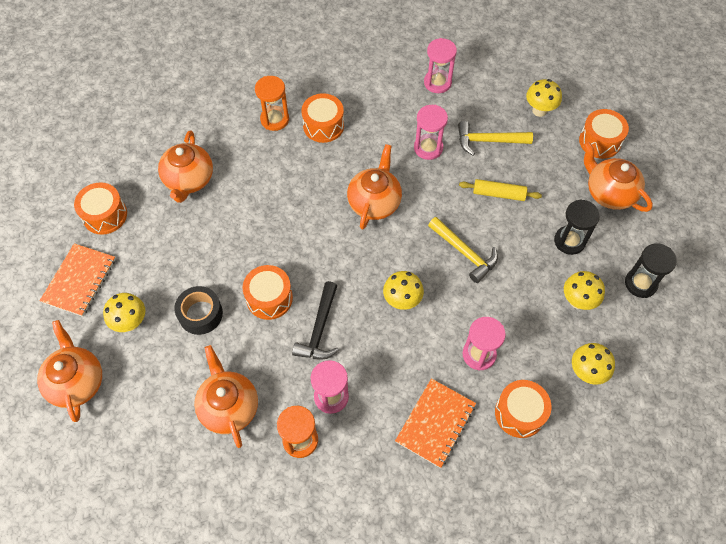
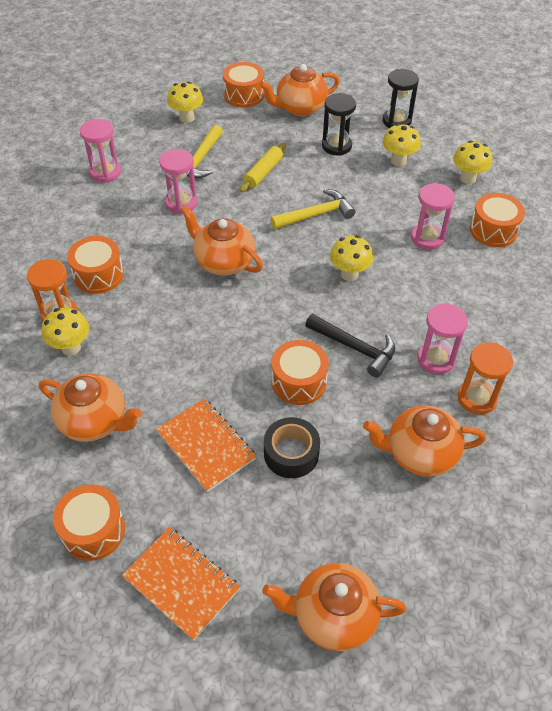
camera: 70 degrees left, 10 degrees down
yellow mushroom [103,293,145,332] -> yellow mushroom moved to [42,308,89,355]
orange notebook [395,378,476,468] -> orange notebook moved to [156,398,256,492]

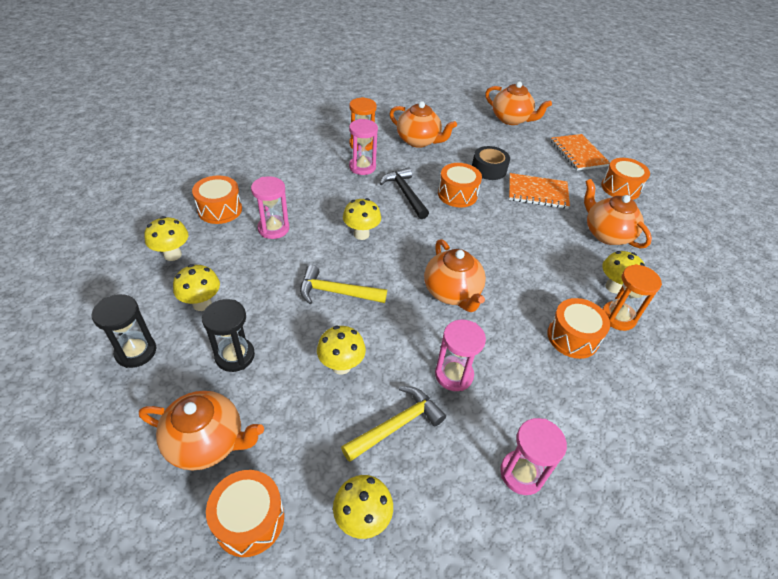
camera: 150 degrees left, 5 degrees down
orange notebook [156,398,256,492] -> orange notebook turned 75 degrees counterclockwise [509,173,570,209]
yellow rolling pin [240,142,286,192] -> yellow mushroom [317,326,366,375]

